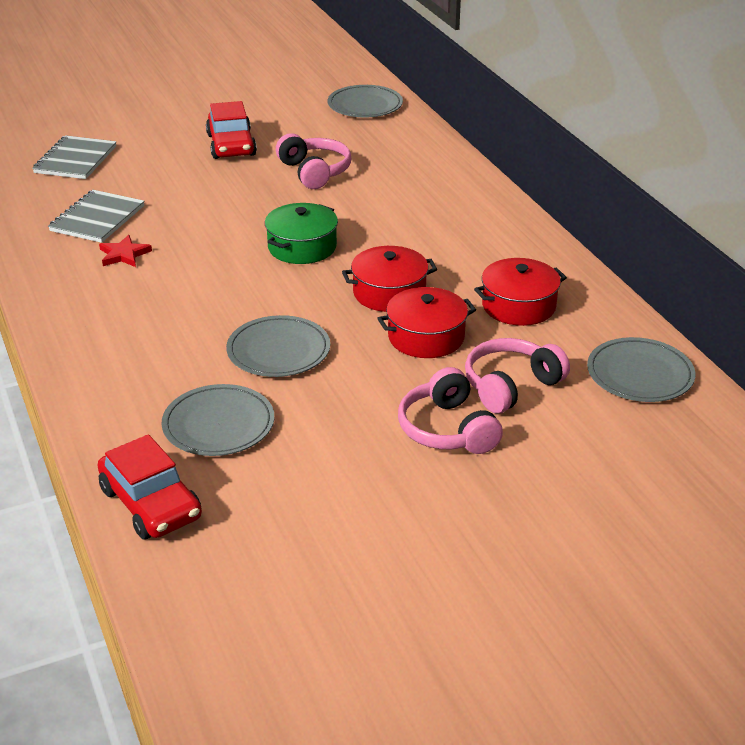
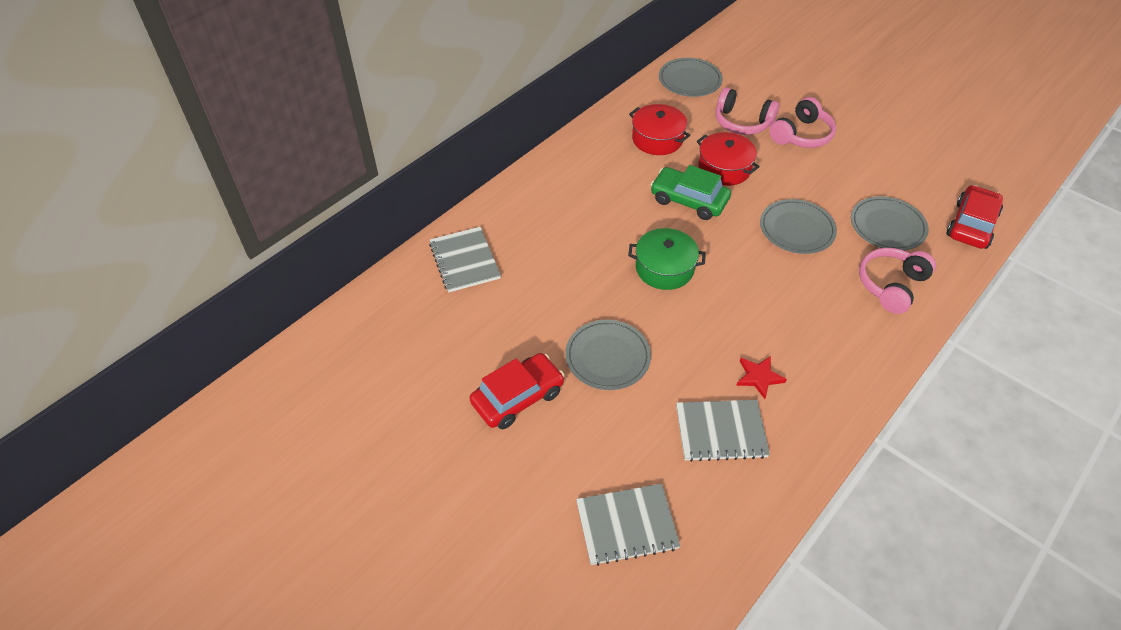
camera: 115 degrees left, 15 degrees up
pink headphones [276,133,351,189] -> pink headphones moved to [859,248,936,314]
grey plate [328,85,403,117] -> grey plate moved to [565,320,651,390]
red pot [342,246,437,312] -> green car [651,165,731,220]
none -> grey notebook [429,227,501,292]

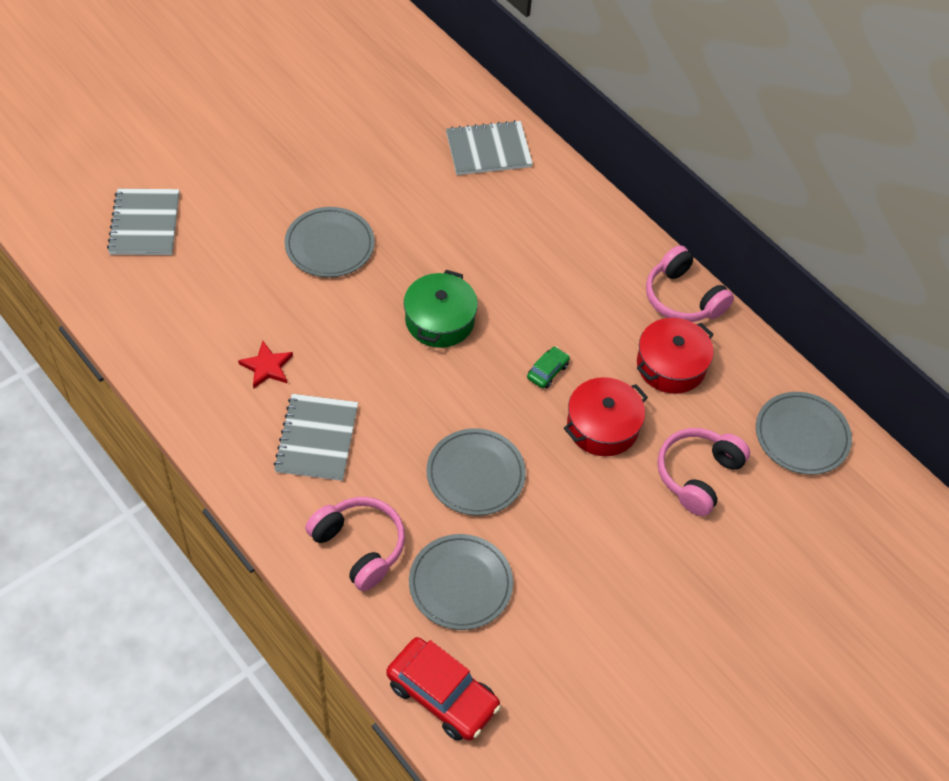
camera: 95 degrees right, 5 degrees up
red car [470,353,564,429] -> none
green car [651,165,731,220] -> green car [527,347,570,388], size x0.49
grey notebook [676,400,770,462] -> grey notebook moved to [274,394,358,481]
pink headphones [769,97,836,148] -> pink headphones moved to [646,245,734,322]

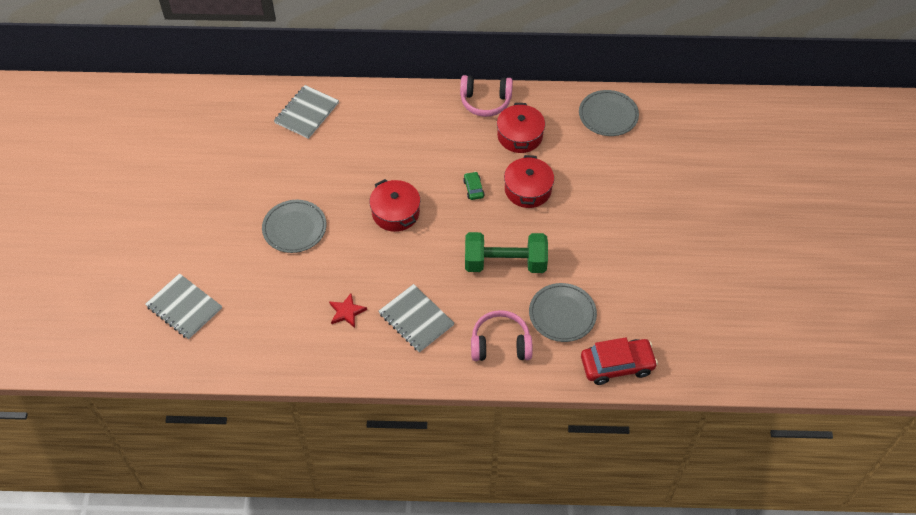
camera: 45 degrees left, 0 degrees up
green pot [404,270,478,348] -> red pot [369,179,420,232]
grey plate [426,428,526,516] -> green dumbbell [465,232,548,273]
pink headphones [657,428,750,516] -> none

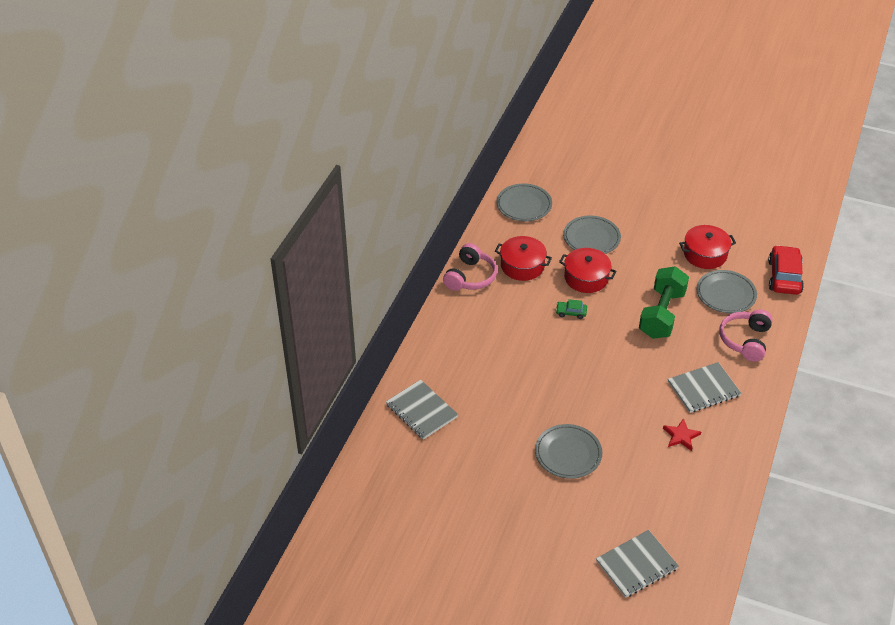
camera: 70 degrees left, 10 degrees down
red pot [369,179,420,232] -> red pot moved to [679,225,736,269]
none -> grey plate [563,215,621,254]

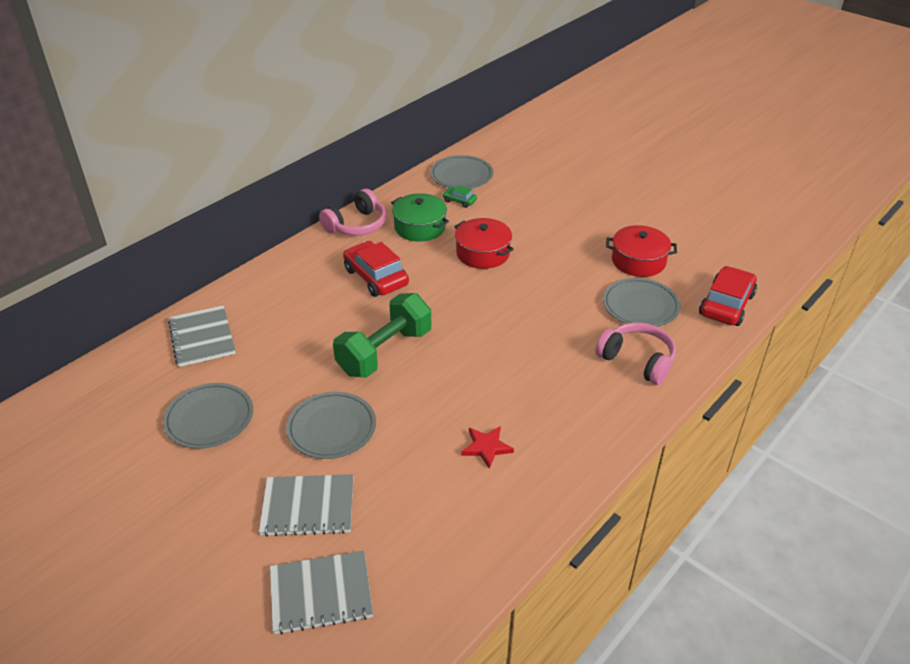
camera: 20 degrees right, 5 degrees down
red pot [495,236,552,281] -> green pot [391,193,449,242]
green car [556,299,587,319] -> green car moved to [442,185,477,208]
grey plate [563,215,621,254] -> grey plate moved to [163,383,253,449]
green dumbbell [639,266,689,339] -> green dumbbell moved to [333,293,431,378]
grey notebook [668,362,741,413] -> grey notebook moved to [259,474,354,537]
pink headphones [719,309,773,362] -> pink headphones turned 90 degrees clockwise [595,322,676,385]
none -> red car [343,241,409,297]

